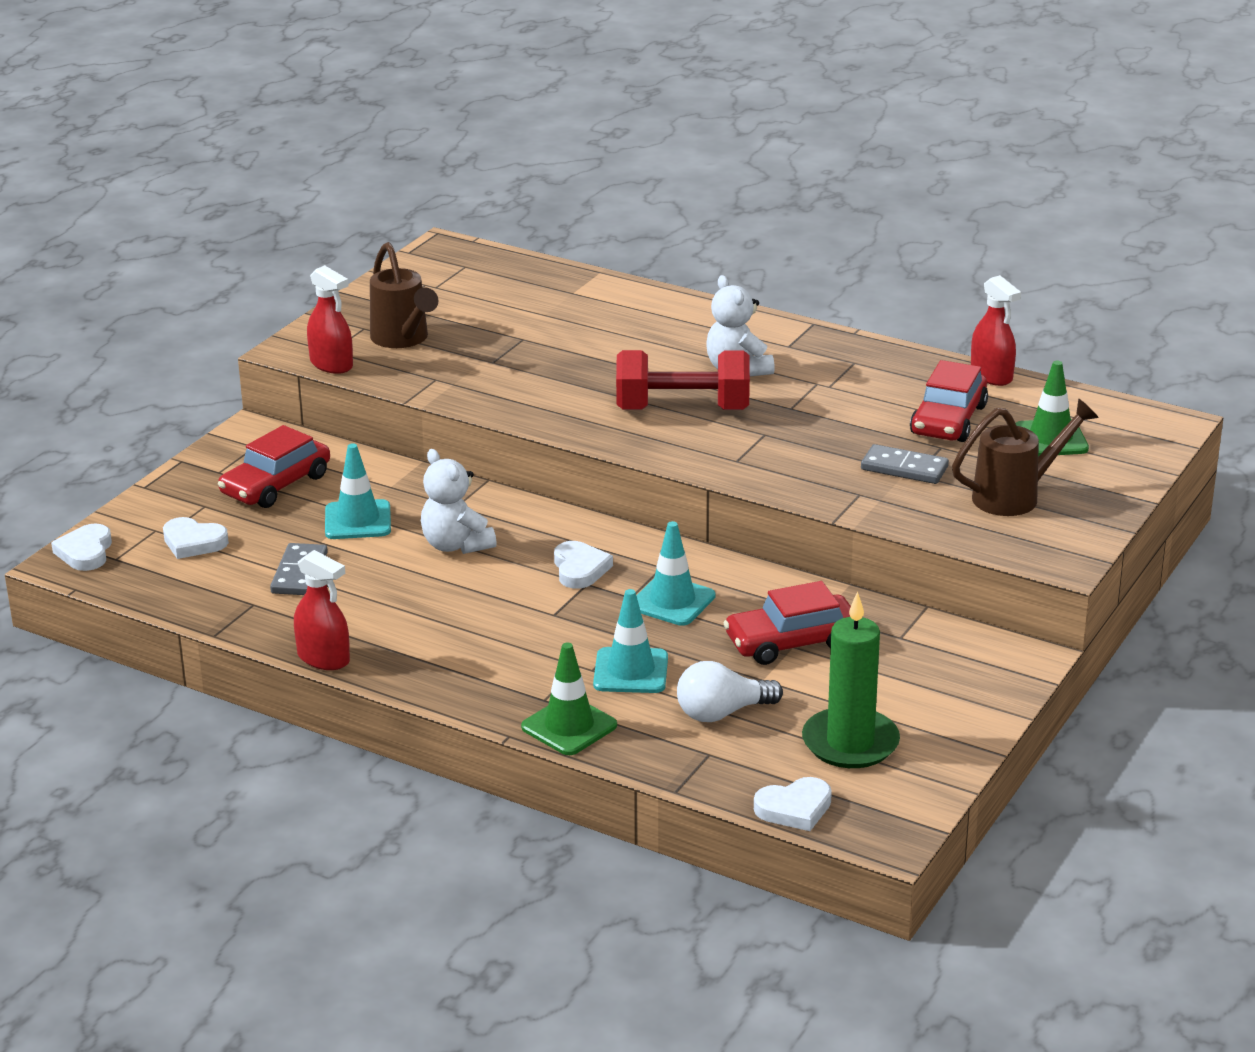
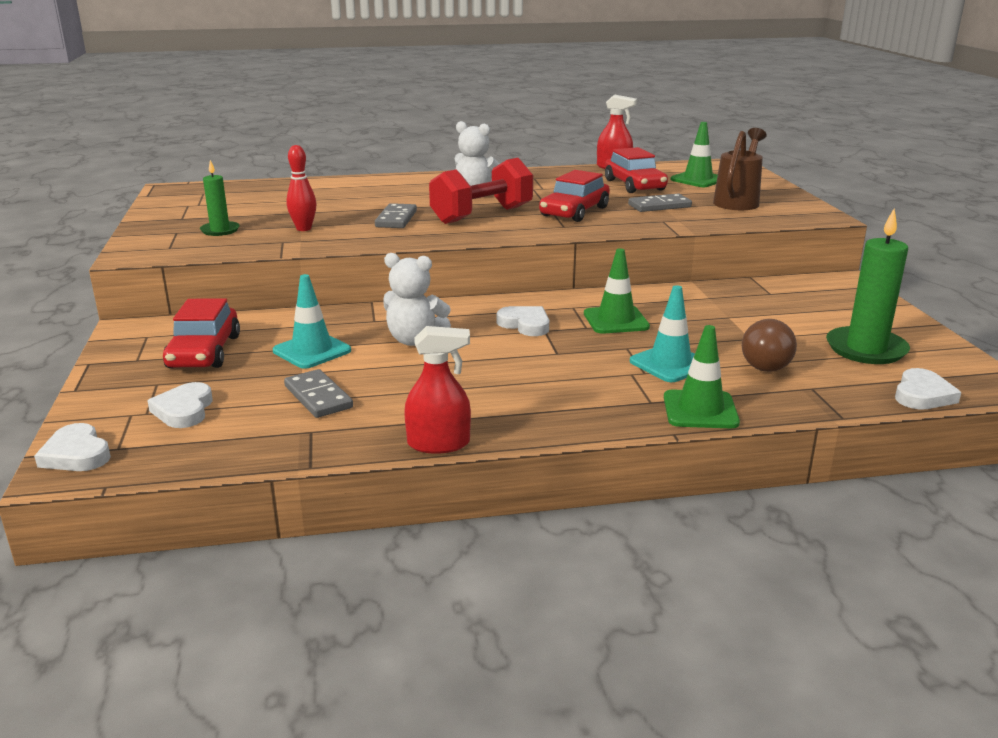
camera: 40 degrees left, 5 degrees down
white heart [163,517,229,559] -> white heart turned 105 degrees clockwise [147,382,213,428]
red spray bottle [307,265,353,374] -> none
brown watering can [370,242,439,348] -> green candle [200,160,240,236]
turquoise traffic cone [636,521,716,626] -> green traffic cone [584,248,650,334]
white light bulb [677,661,783,722] -> brown light bulb [742,319,797,372]
red car [724,581,851,665] -> red car moved to [539,170,610,222]
none -> red bowling pin [286,145,316,231]
none -> grey domino [375,203,417,228]

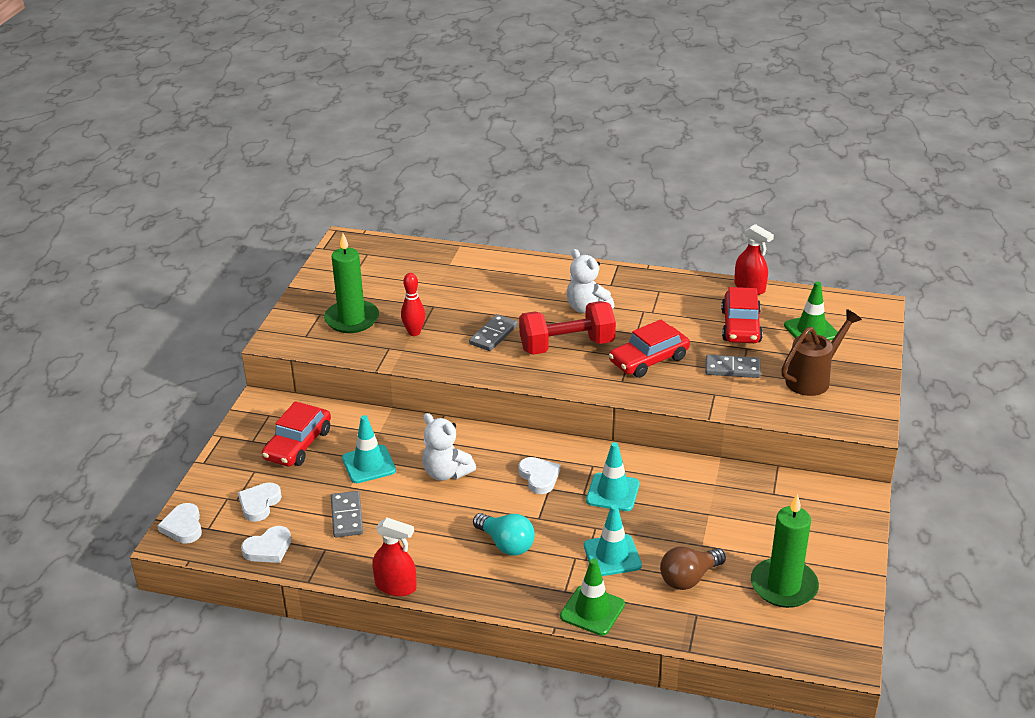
camera: 25 degrees right, 10 degrees up
green candle [200,160,240,236] -> green candle [324,233,379,333], size x1.74
green traffic cone [584,248,650,334] -> turquoise traffic cone [586,442,640,511]
white heart [895,368,961,410] -> white heart moved to [241,526,291,563]
none -> turquoise light bulb [473,513,535,556]

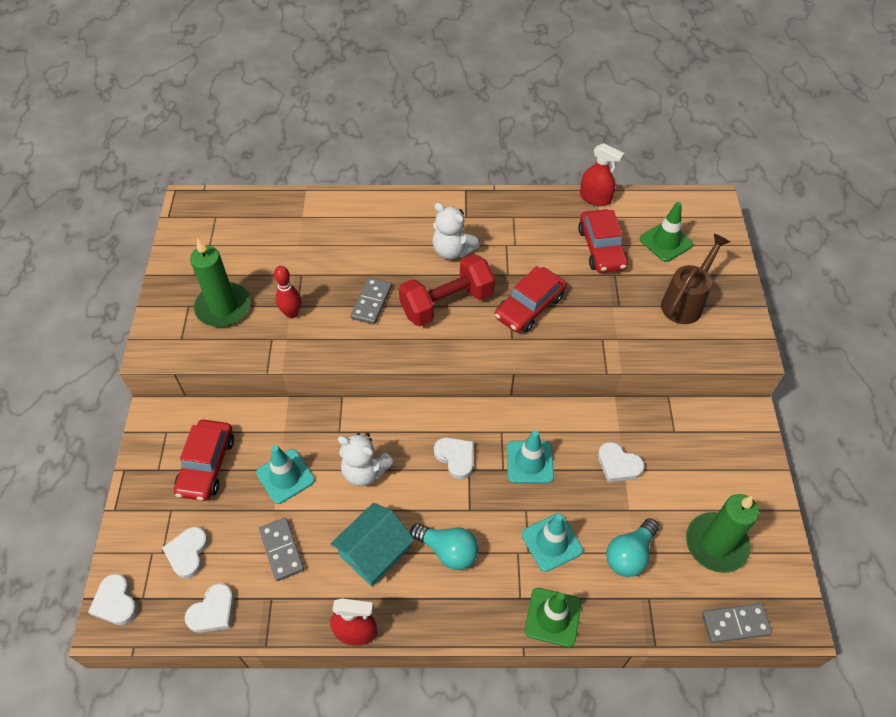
camera: 15 degrees left, 20 degrees up
brown light bulb [660,547,726,590] -> turquoise light bulb [606,518,659,577]
grey domino [705,355,761,378] -> grey domino moved to [702,603,772,643]
none -> turquoise house [330,503,414,586]
none -> white heart [598,442,644,482]

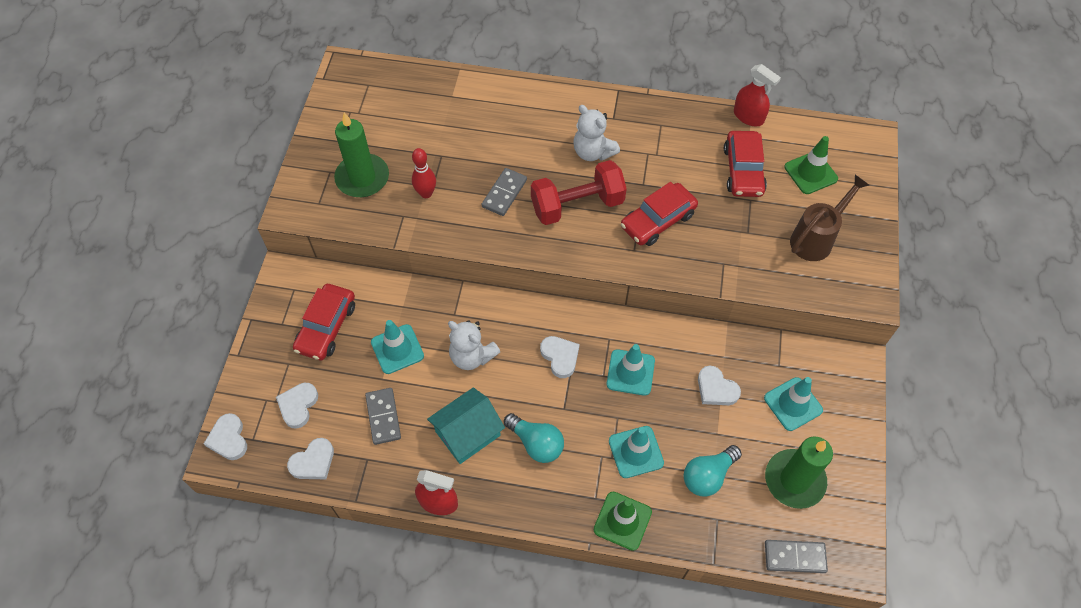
camera: 10 degrees right, 5 degrees up
none -> turquoise traffic cone [764,377,823,431]

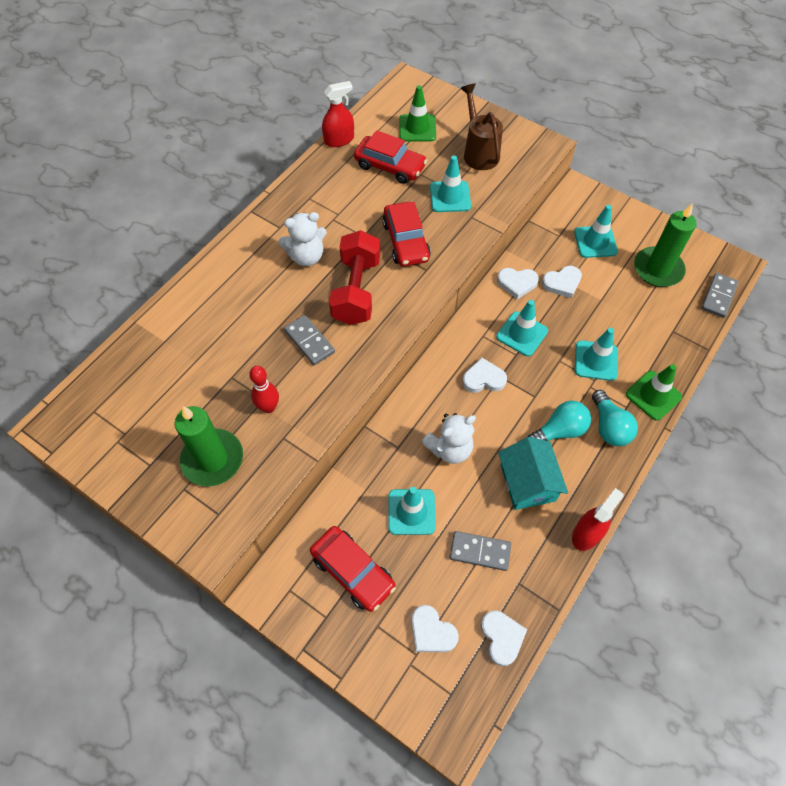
camera: 65 degrees left, 0 degrees up
white heart [204,413,247,460] -> white heart moved to [497,268,539,299]
turquoise light bulb [684,445,742,497] -> turquoise light bulb moved to [592,390,638,446]
none -> turquoise traffic cone [430,156,471,212]

